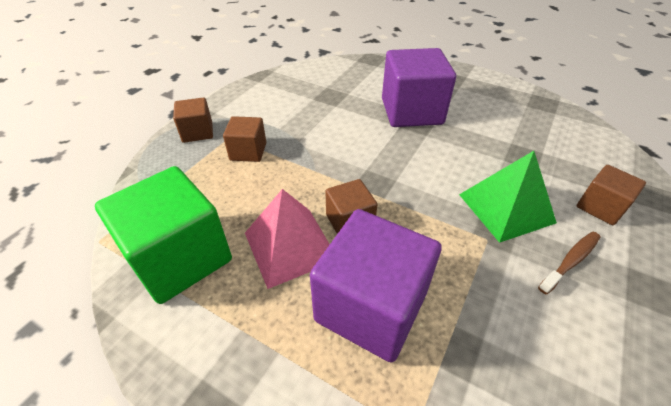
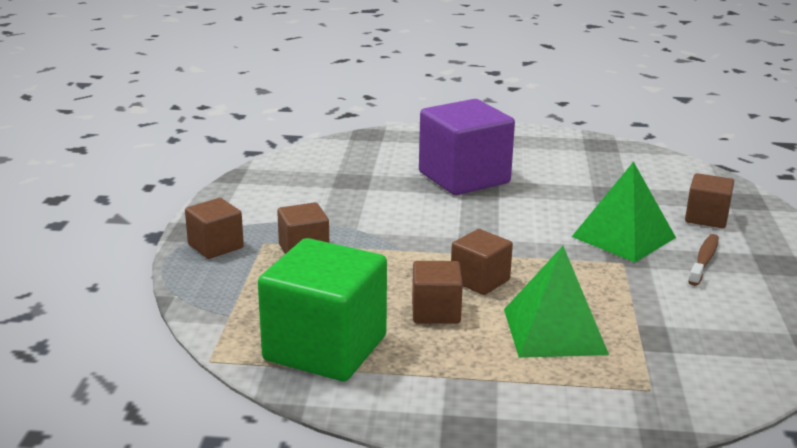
camera: 25 degrees left, 20 degrees down
pink pyramid [245,189,330,289] -> brown cube [412,261,463,324]
purple cube [310,209,442,363] -> green pyramid [504,246,609,358]

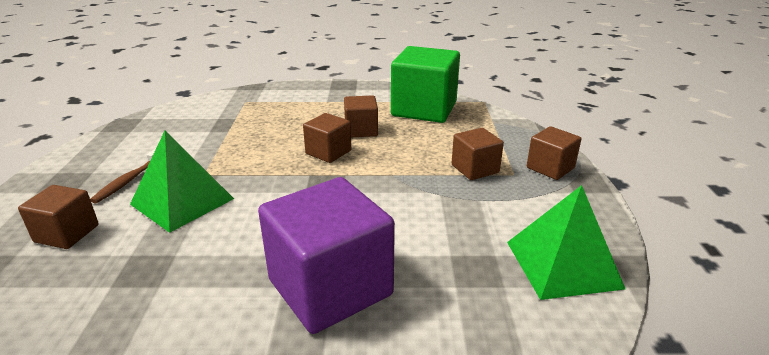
camera: 175 degrees right, 5 degrees up
green pyramid [504,246,609,358] -> green pyramid moved to [507,185,625,300]

